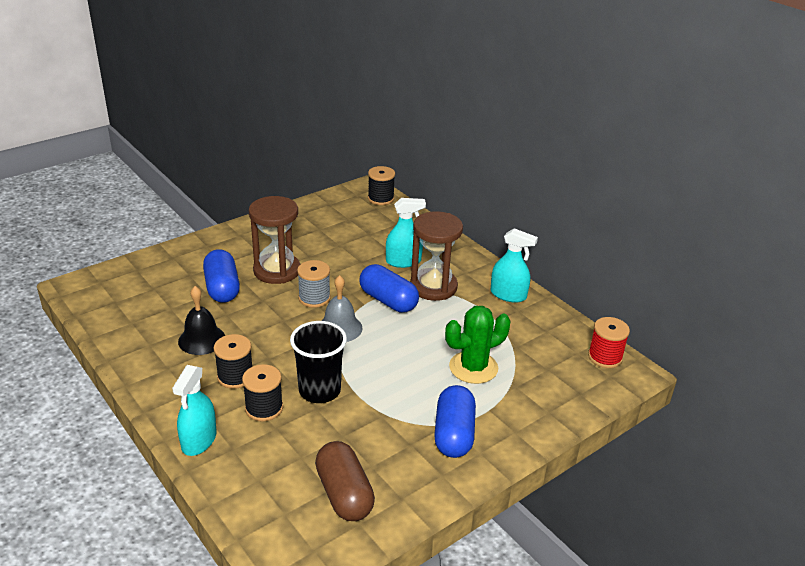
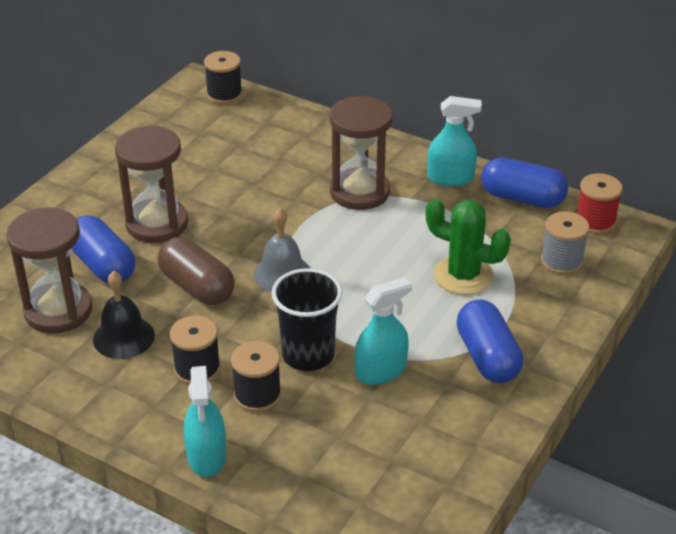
camera: 20 degrees left, 5 degrees up
grey spool [297,260,331,308] -> grey spool moved to [541,211,589,275]
brown capsule [315,441,375,521] -> brown capsule moved to [158,237,235,305]
blue capsule [360,264,419,312] -> blue capsule moved to [481,157,568,208]
turquoise spray bottle [386,198,426,268] -> turquoise spray bottle moved to [355,277,412,385]
green cactus [445,306,511,384] -> green cactus turned 75 degrees clockwise [426,198,511,295]
none -> brown hourglass [6,207,93,333]

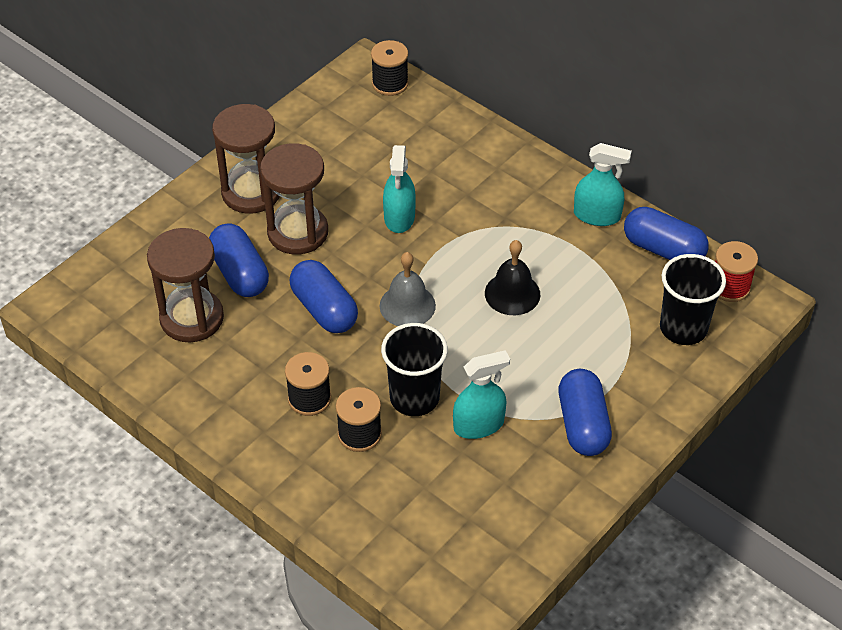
camera: 10 degrees right, 10 degrees up
black bell [93,271,155,359] -> black bell moved to [485,240,540,315]
brown capsule [158,237,235,305] -> blue capsule [290,260,358,333]
turquoise spray bottle [184,366,226,477] -> turquoise spray bottle moved to [383,145,416,233]
brown hourglass [329,96,393,210] -> brown hourglass moved to [212,104,280,214]
green cactus [426,198,511,295] -> none
grey spool [541,211,589,275] -> black cup [660,254,726,345]

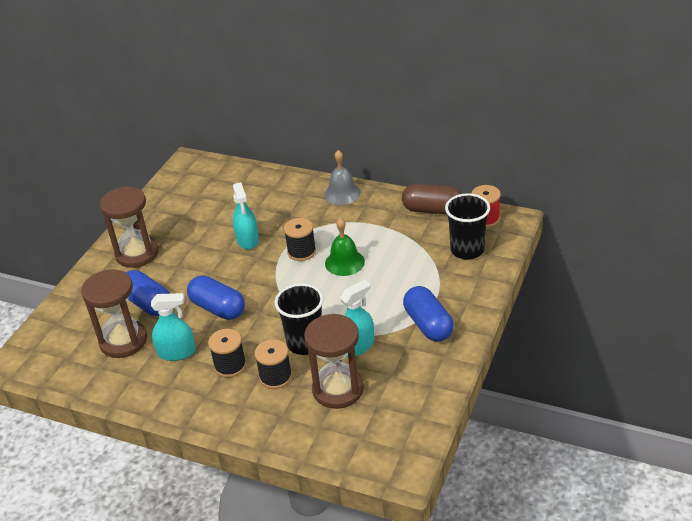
camera: 15 degrees left, 10 degrees down
brown hourglass [260,143,328,254] -> brown hourglass moved to [304,314,364,409]
black spool [371,40,409,96] -> black spool moved to [284,218,316,261]
grey bell [380,252,436,326] -> grey bell moved to [324,150,361,205]
black bell [485,240,540,315] -> green bell [325,218,365,276]
turquoise spray bottle [574,143,632,226] -> turquoise spray bottle moved to [151,293,196,361]
blue capsule [624,207,709,260] -> brown capsule [402,184,462,215]

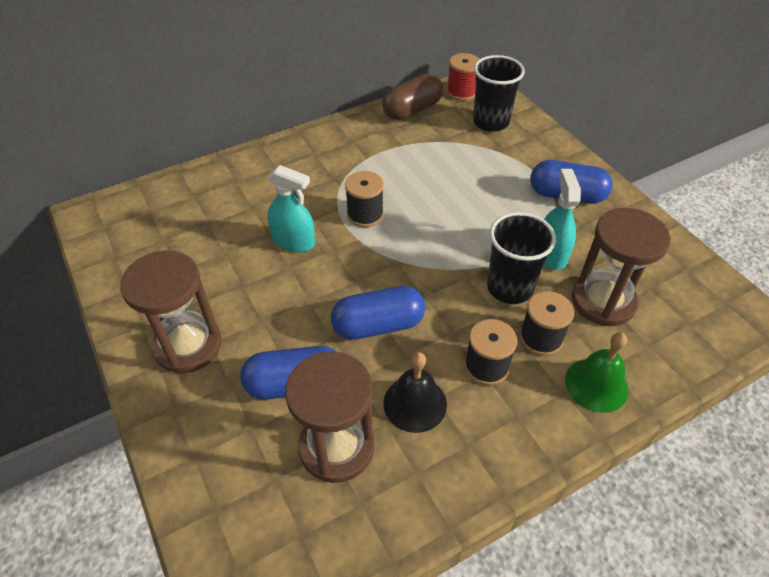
camera: 55 degrees left, 10 degrees up
turquoise spray bottle [151,293,196,361] -> black bell [383,352,447,433]
grey bell [324,150,361,205] -> none
green bell [325,218,365,276] -> green bell moved to [565,332,629,413]

